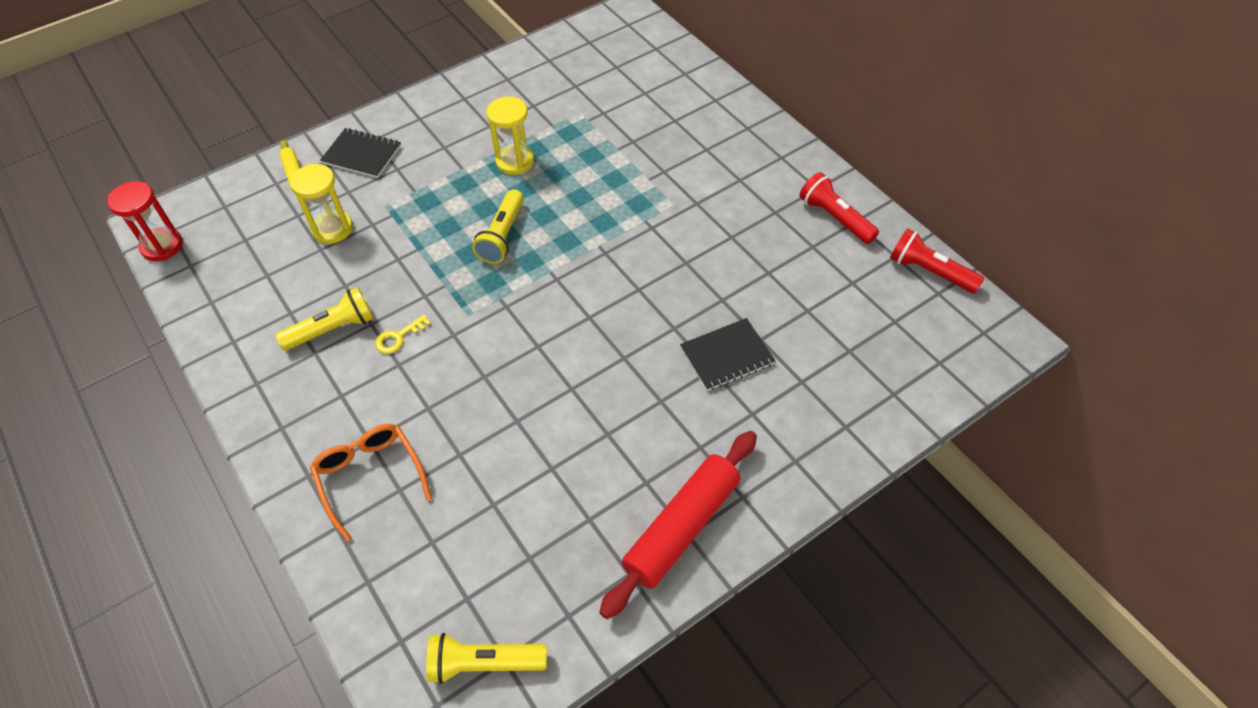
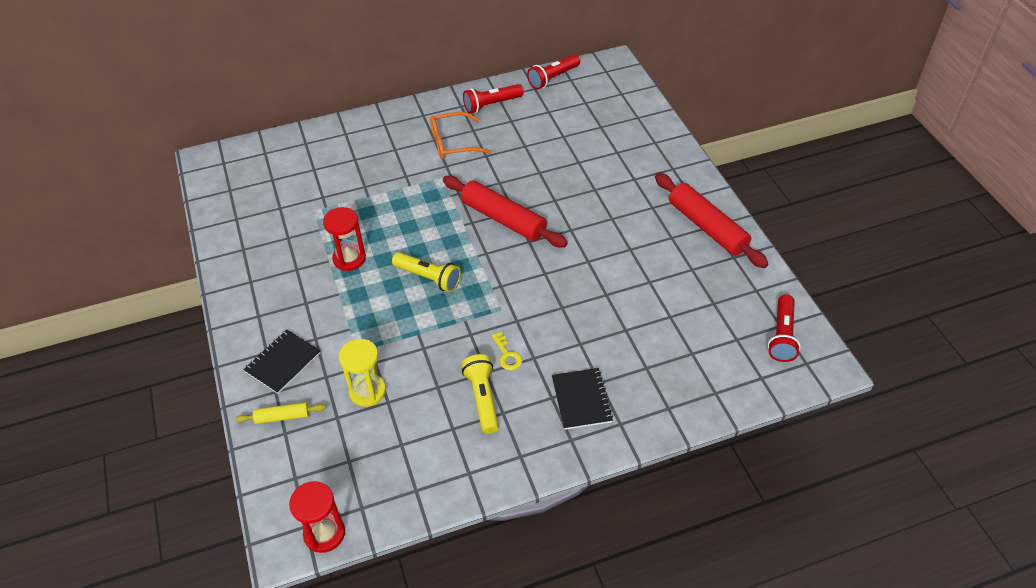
camera: 75 degrees left, 5 degrees down
orange glasses [310,424,432,541] -> orange glasses moved to [430,112,492,159]
yellow flashlight [426,633,547,684] -> red flashlight [768,294,801,362]
yellow hourglass [487,97,534,175] -> red hourglass [323,207,366,271]
black notebook [680,318,776,391] -> black notebook moved to [552,368,613,430]
none -> red rolling pin [443,176,568,247]

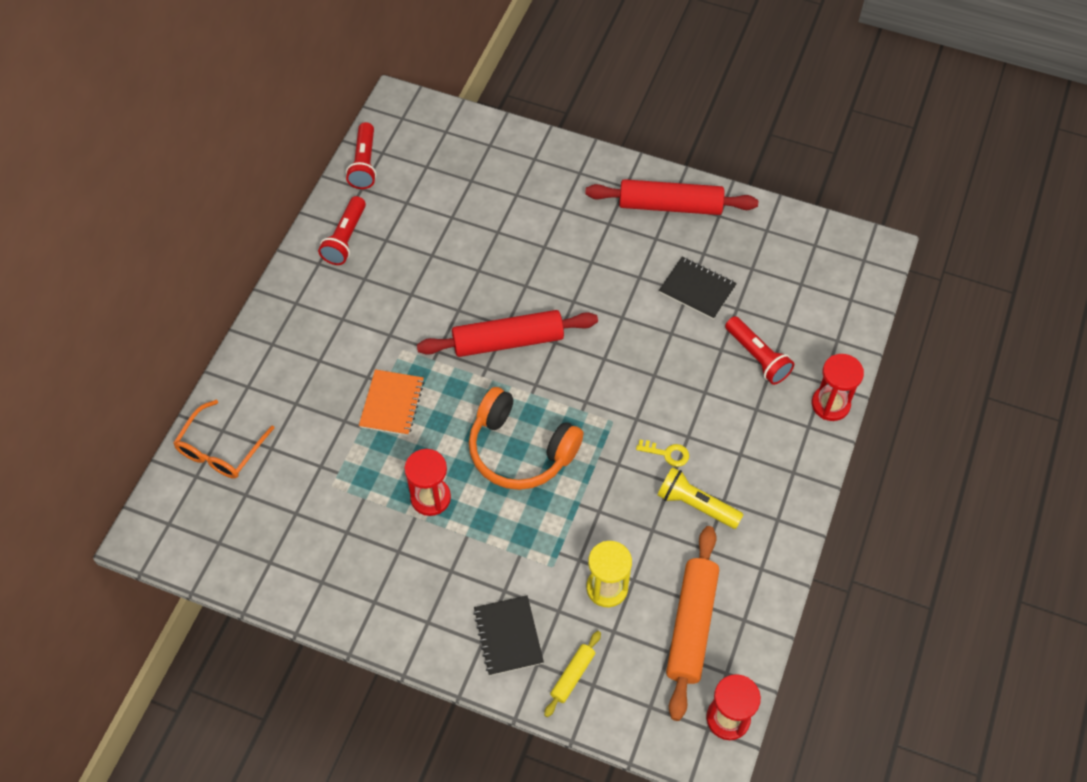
camera: 50 degrees left, 10 degrees up
yellow flashlight [392,252,461,292] -> orange headphones [469,387,584,490]
orange glasses [430,112,492,159] -> orange glasses moved to [173,400,274,478]
black notebook [552,368,613,430] -> black notebook moved to [659,257,737,320]
red flashlight [768,294,801,362] -> red flashlight moved to [725,316,794,385]
none -> orange notebook [359,369,424,436]
none -> orange rolling pin [666,526,719,721]
none -> red hourglass [812,354,864,421]

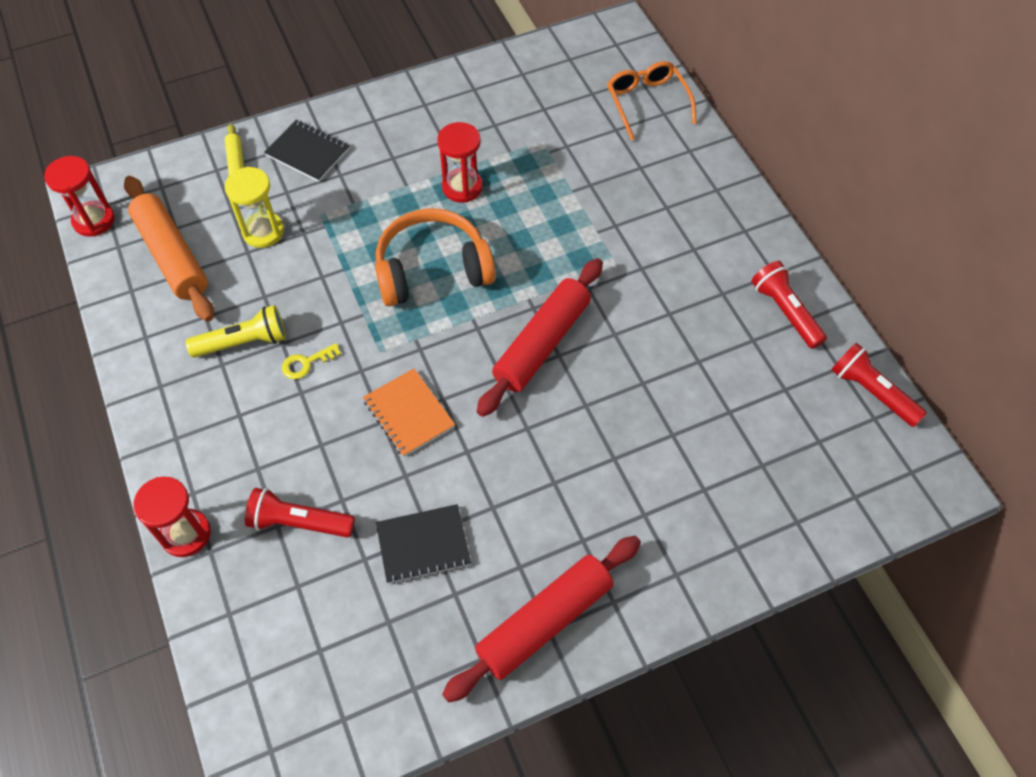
camera: 135 degrees right, 0 degrees up
orange notebook [359,369,424,436] -> orange notebook moved to [363,368,455,457]

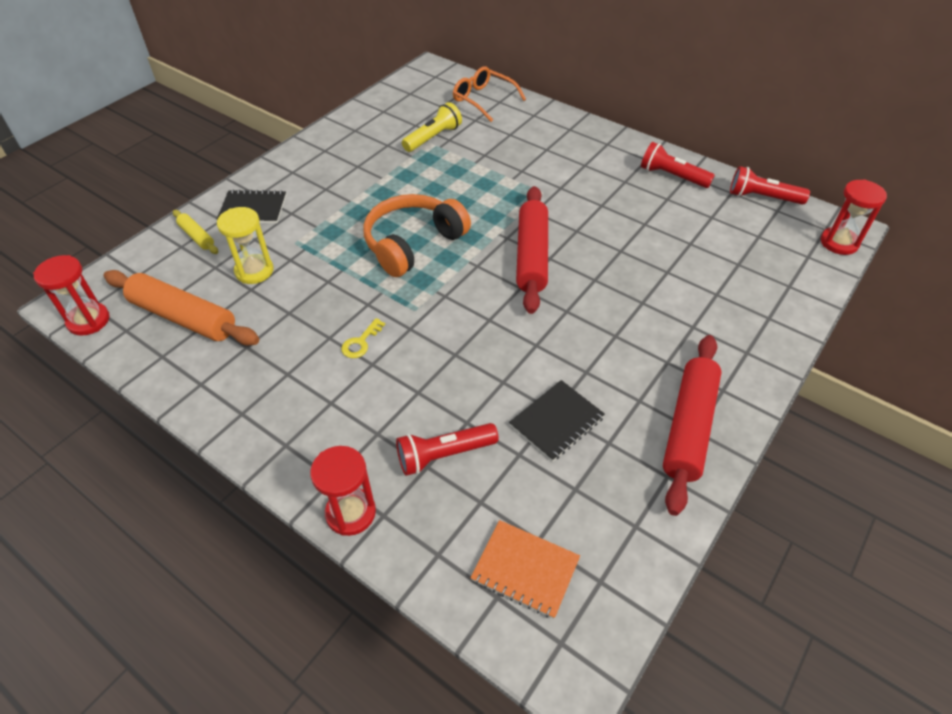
camera: 30 degrees left, 10 degrees down
yellow flashlight [186,305,286,358] -> yellow flashlight moved to [402,102,462,152]
orange notebook [363,368,455,457] -> orange notebook moved to [470,520,580,619]
red hourglass [437,122,483,203] -> red hourglass moved to [821,180,887,255]

